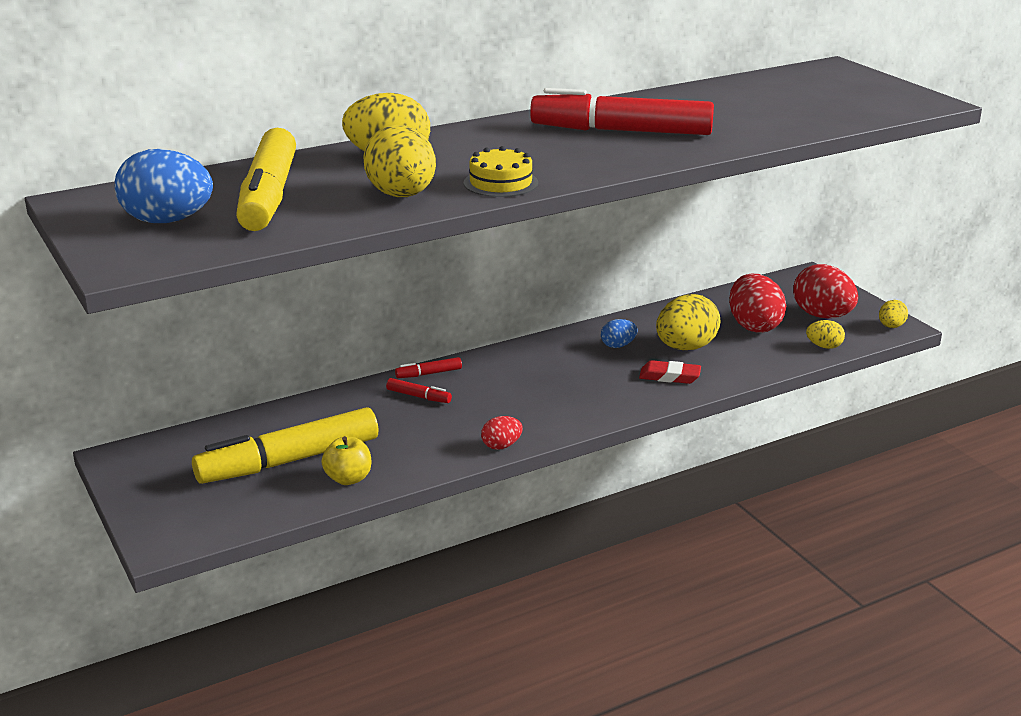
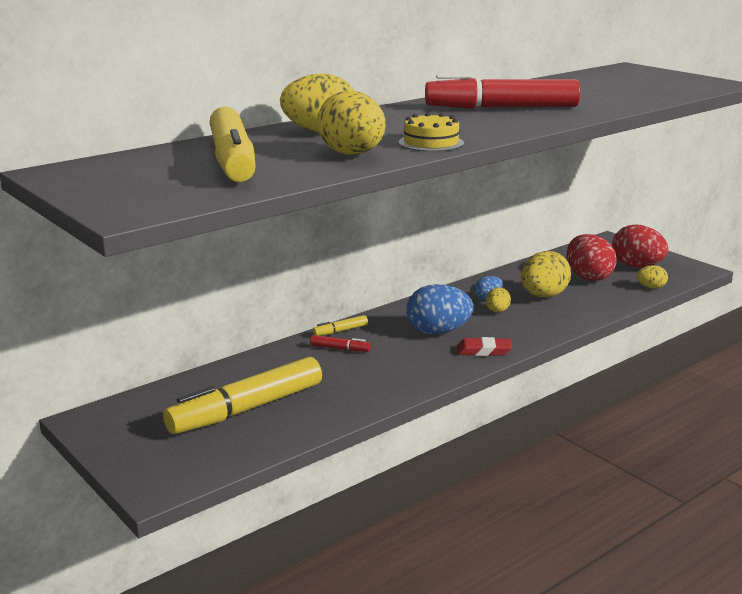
camera: 10 degrees left, 5 degrees down
blue egg [115,149,213,223] -> blue egg moved to [406,284,474,334]
yellow apple [322,436,371,485] -> none
red marker [395,357,462,378] -> yellow marker [313,315,368,336]
red egg [481,416,523,450] -> none
red eraser [639,360,701,384] -> red eraser moved to [457,337,512,356]
yellow egg [879,300,908,328] -> yellow egg moved to [486,287,511,312]

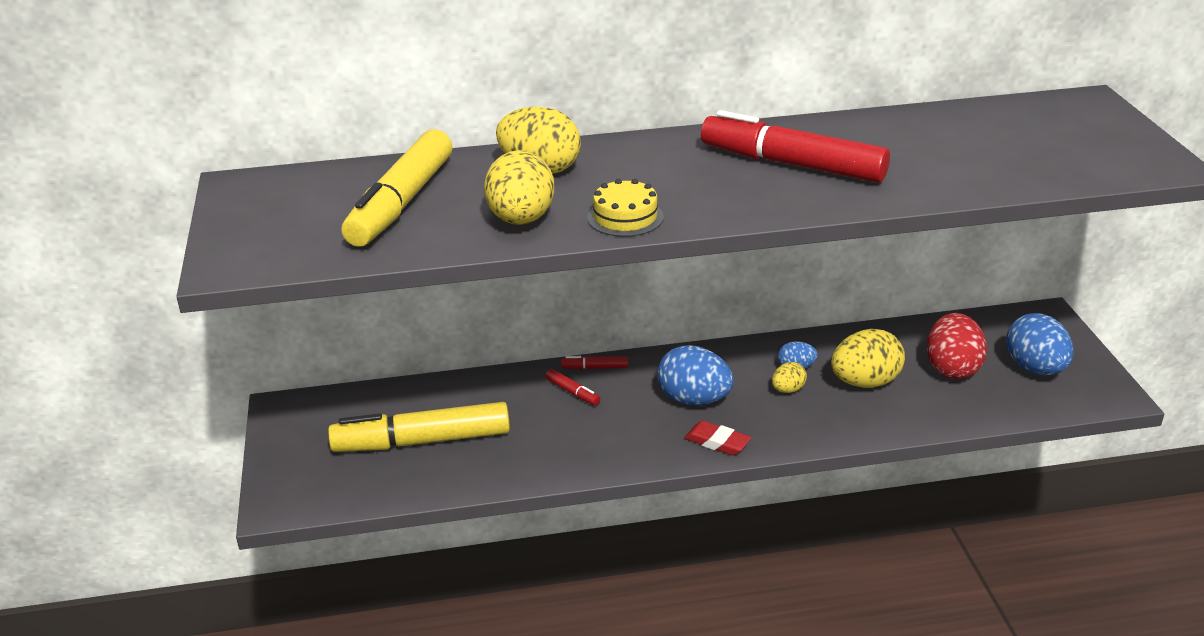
camera: 30 degrees right, 10 degrees up
yellow marker [313,315,368,336] -> red marker [561,356,628,369]
red egg [612,224,668,268] -> blue egg [1006,313,1074,375]
yellow egg [636,265,668,289] -> none

